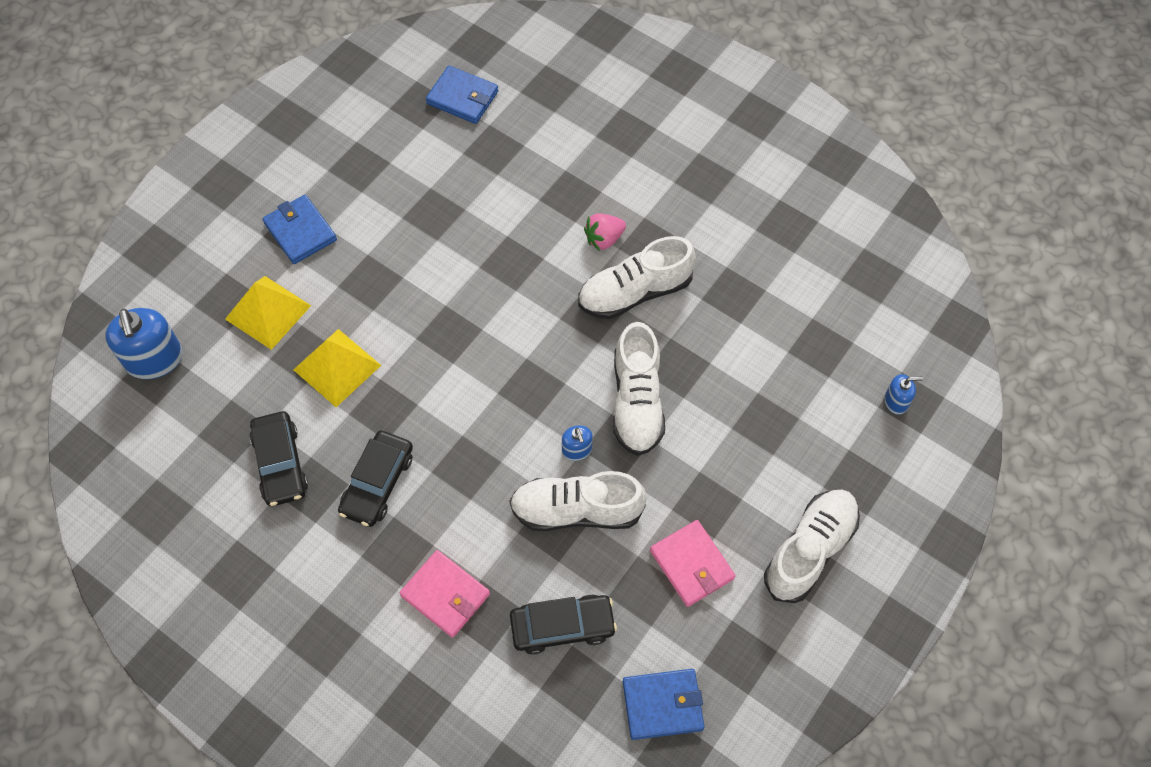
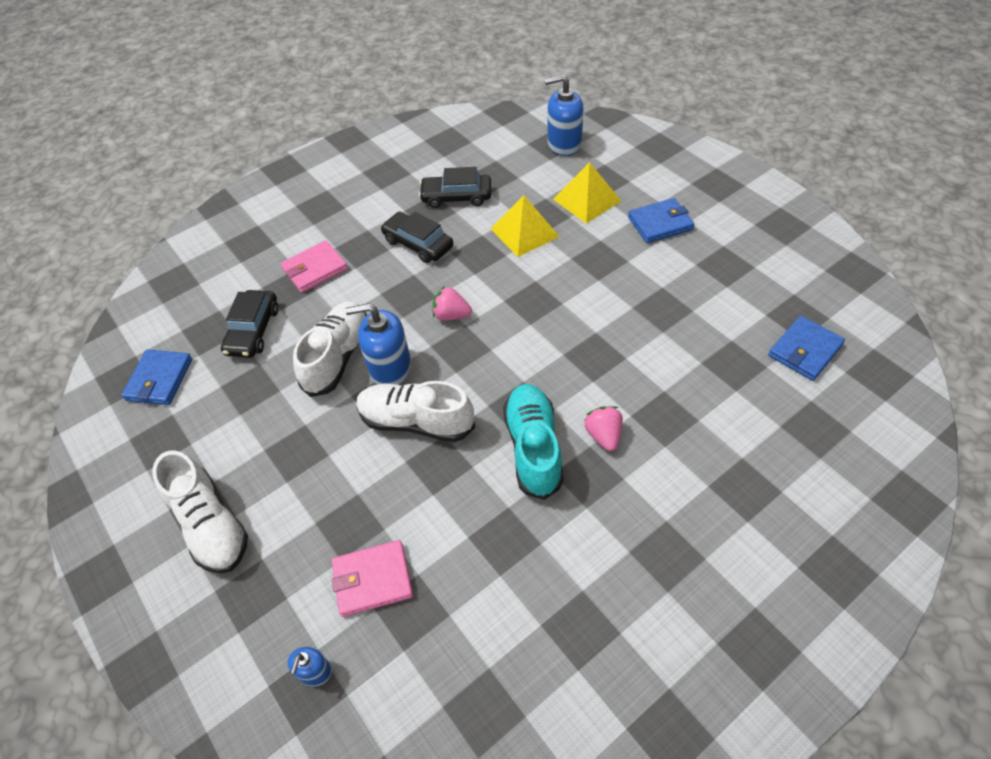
camera: 110 degrees right, 10 degrees down
blue soap dispenser [562,425,593,461] -> blue soap dispenser [345,303,411,385], size x1.96
white shoe [578,236,696,319] -> turquoise shoe [503,384,564,500]
pink wallet [650,520,736,607] -> pink wallet moved to [332,540,413,617]
none -> pink strawberry [432,286,472,321]

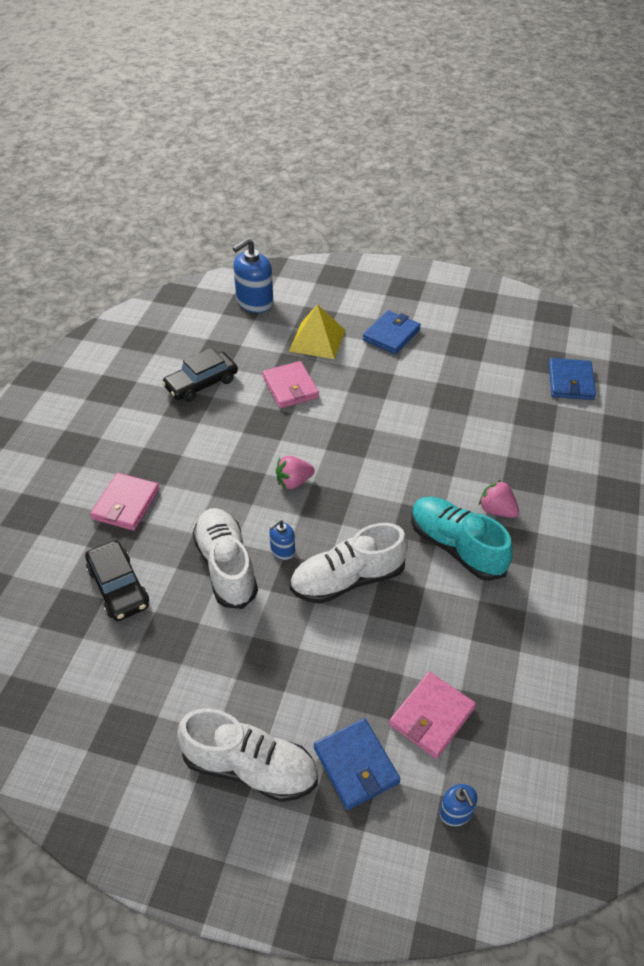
camera: 40 degrees left, 5 degrees down
blue wallet [121,349,192,405] -> blue wallet moved to [314,718,400,810]
blue soap dispenser [345,303,411,385] -> blue soap dispenser [269,520,295,560], size x0.51
black car [381,212,453,263] -> none
yellow pyramid [491,195,560,257] -> pink wallet [262,361,319,408]

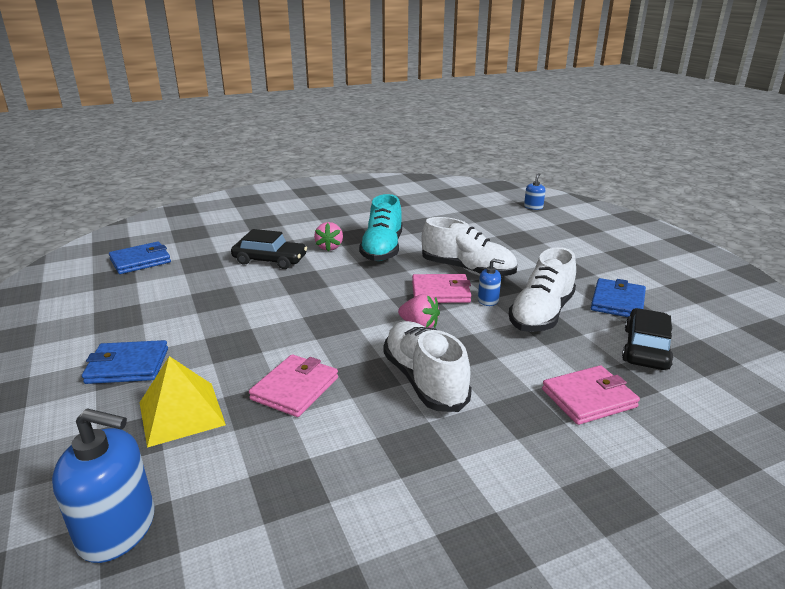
camera: 130 degrees left, 20 degrees down
black car [162,348,238,402] -> black car moved to [231,229,307,269]
white shoe [177,708,318,802] -> white shoe moved to [383,321,472,412]
blue wallet [314,718,400,810] -> blue wallet moved to [591,278,646,317]
pink wallet [389,672,476,759] -> pink wallet moved to [412,274,471,303]

